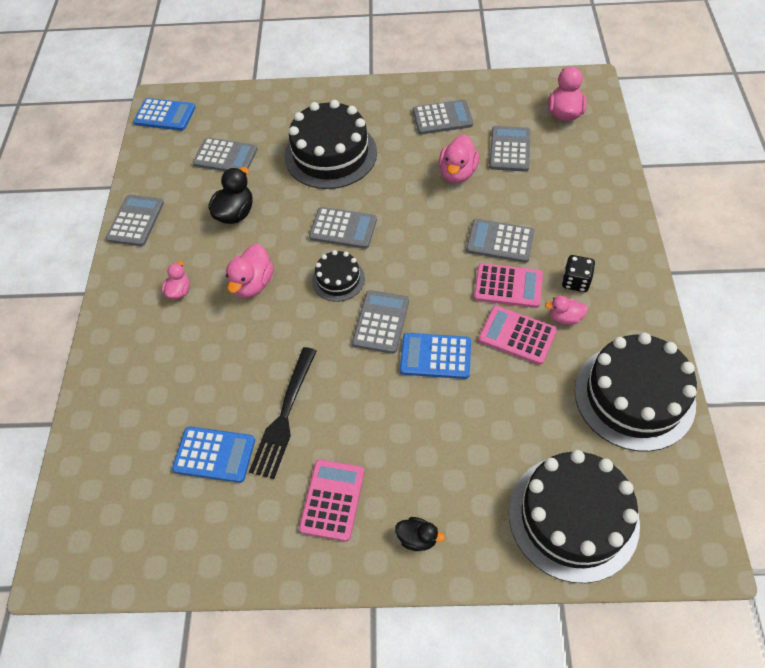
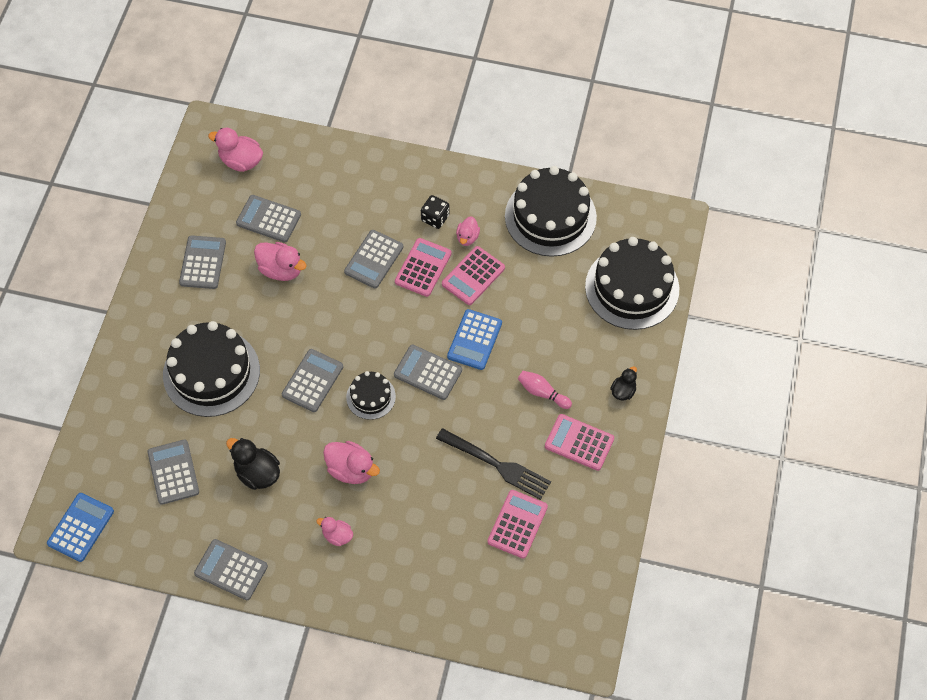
camera: 80 degrees left, 5 degrees up
blue calculator [172,426,255,483] -> pink calculator [487,490,548,559]
grey calculator [193,137,258,171] -> grey calculator turned 45 degrees counterclockwise [147,439,199,505]
none -> pink bowling pin [518,371,572,409]

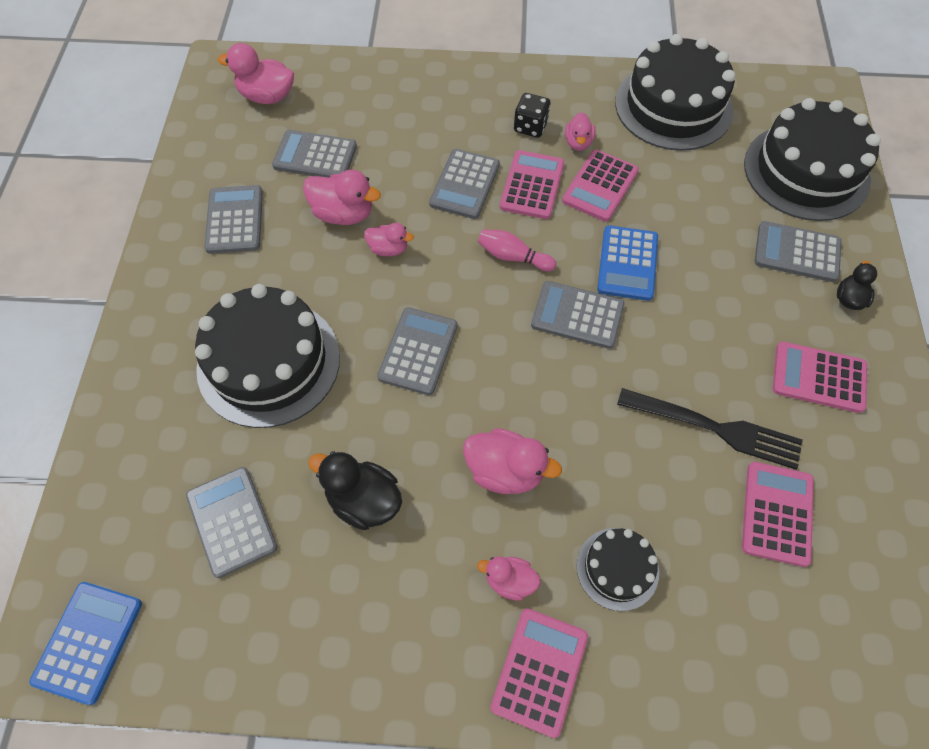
camera: 10 degrees left, 0 degrees up
grey calculator [194,539,268,600] -> grey calculator moved to [755,221,841,282]
black cake [346,371,396,420] -> black cake moved to [577,528,659,611]
pink bowling pin [518,371,572,409] -> pink bowling pin moved to [478,229,556,271]
none -> pink duck [364,223,414,256]
none -> pink calculator [490,608,588,738]

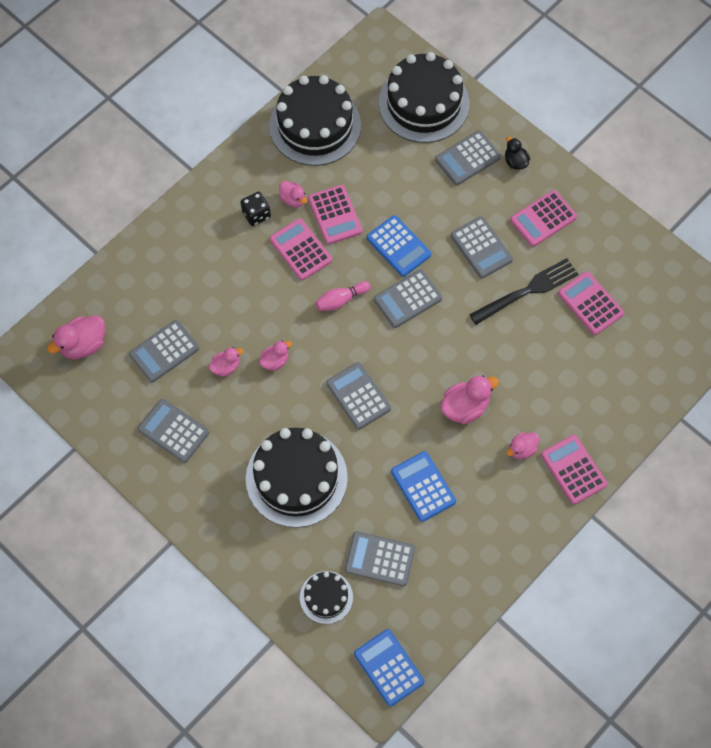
camera: 50 degrees left, 5 degrees up
pink duck [303,170,381,225] -> pink duck [209,347,243,377], size x0.61
black duck [308,451,402,530] -> blue calculator [391,451,456,522]
grey calculator [429,149,500,219] -> grey calculator moved to [451,216,513,278]
black cake [577,528,659,611] -> black cake moved to [300,571,353,624]

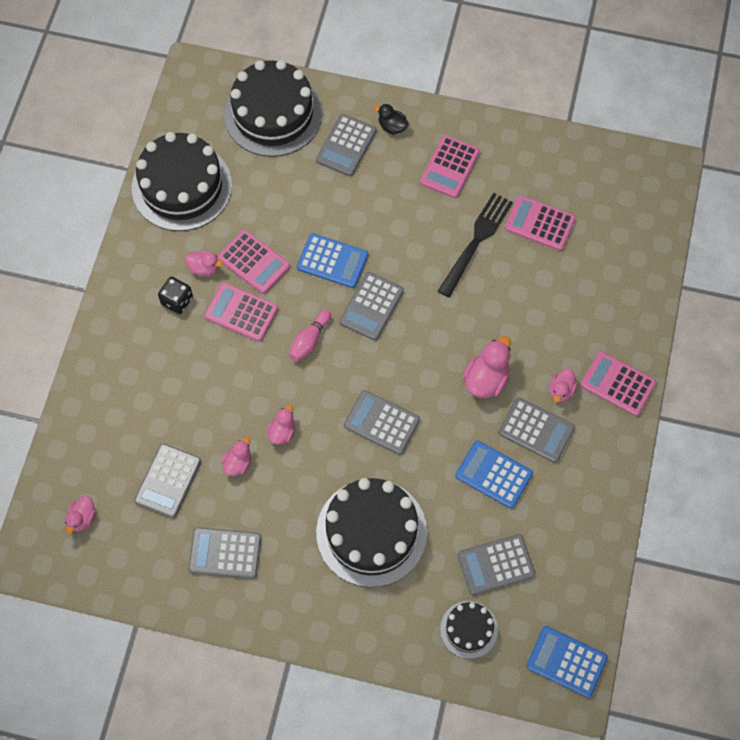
camera: 30 degrees left, 0 degrees up
pink duck [47,316,105,359] -> pink duck [65,496,96,534], size x0.61
grey calculator [451,216,513,278] -> grey calculator moved to [498,397,575,463]

